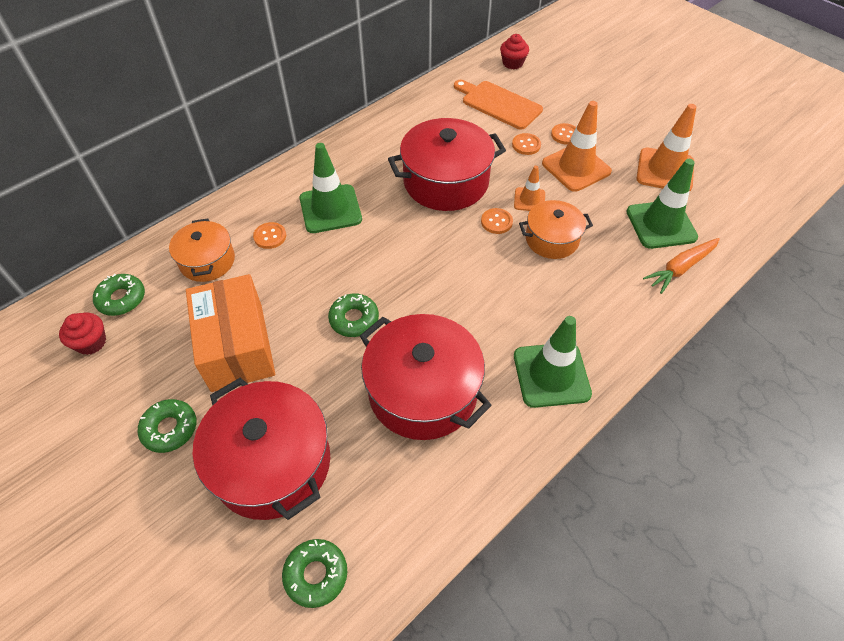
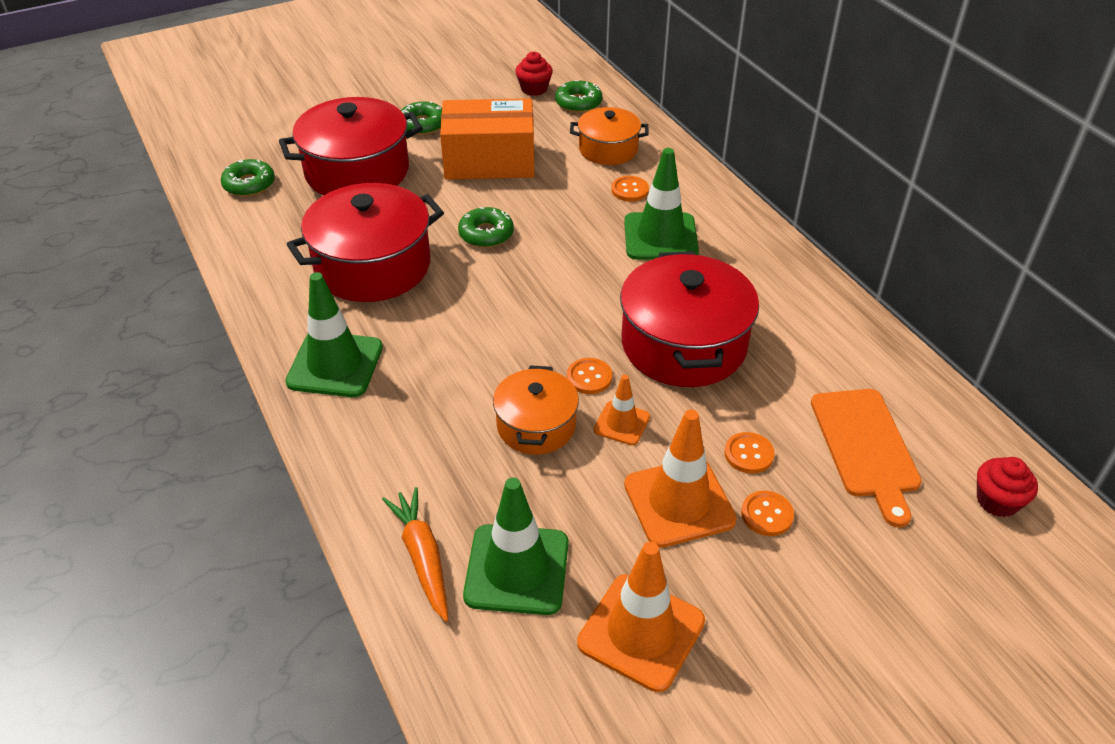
camera: 105 degrees right, 10 degrees down
orange cutting board [454,80,543,130] -> orange cutting board turned 120 degrees clockwise [811,389,922,527]

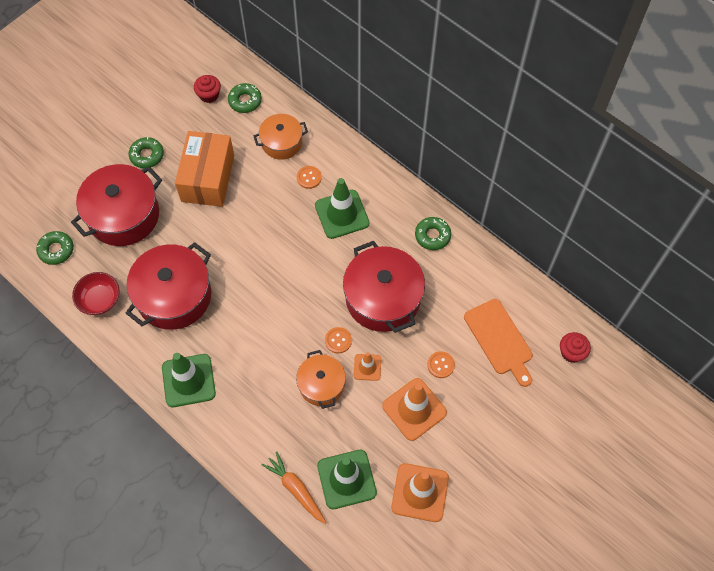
camera: 20 degrees left, 20 degrees up
orange box [440,98,534,180] -> orange box turned 60 degrees counterclockwise [175,131,234,207]
green donut [458,207,514,248] -> green donut moved to [415,217,451,250]
orange button [741,491,794,536] -> none
none -> red bowl [72,272,119,315]

